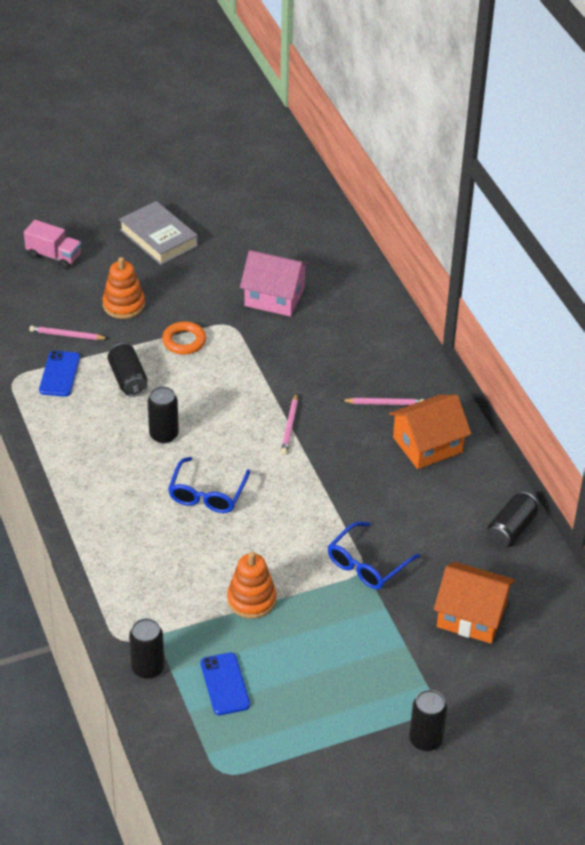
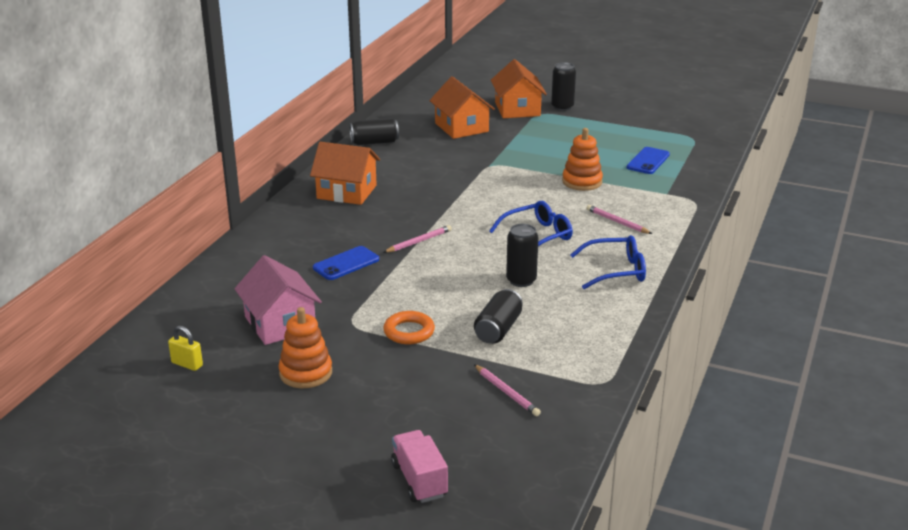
camera: 135 degrees left, 15 degrees down
blue phone [39,351,80,397] -> blue phone moved to [313,246,379,280]
orange stacking toy [102,257,145,319] -> orange stacking toy moved to [278,307,332,389]
grey book [119,201,198,265] -> none
black can [129,618,164,679] -> none
blue glasses [328,521,420,589] -> blue glasses moved to [570,235,646,289]
pink pencil [341,398,424,405] -> pink pencil moved to [586,205,652,234]
none -> yellow padlock [168,326,203,371]
none -> orange house [491,59,547,118]

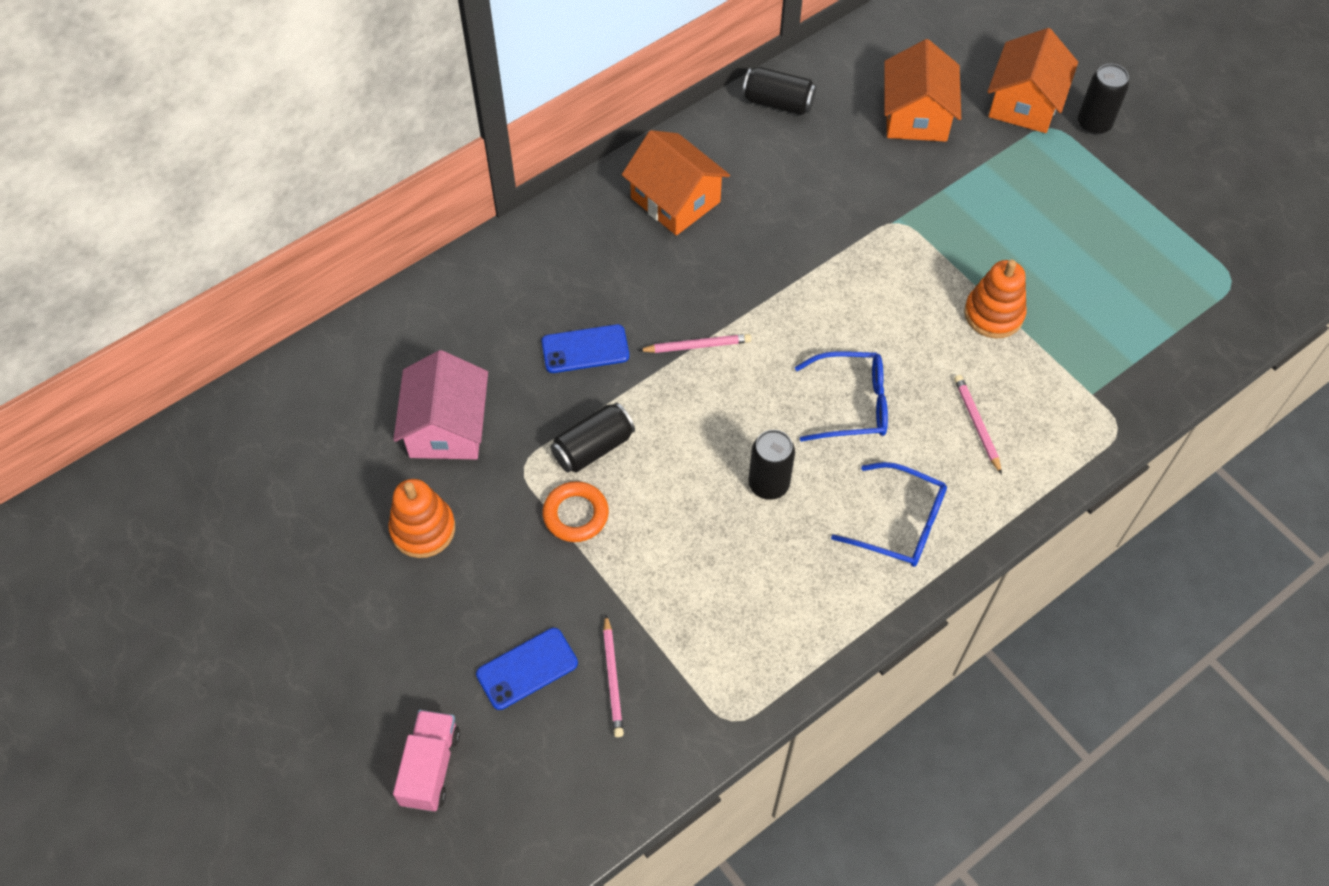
camera: 30 degrees right, 30 degrees up
yellow padlock [168,326,203,371] -> none
black can [474,289,523,343] -> black can moved to [551,403,635,473]
blue phone [627,147,670,174] -> blue phone moved to [476,628,578,710]

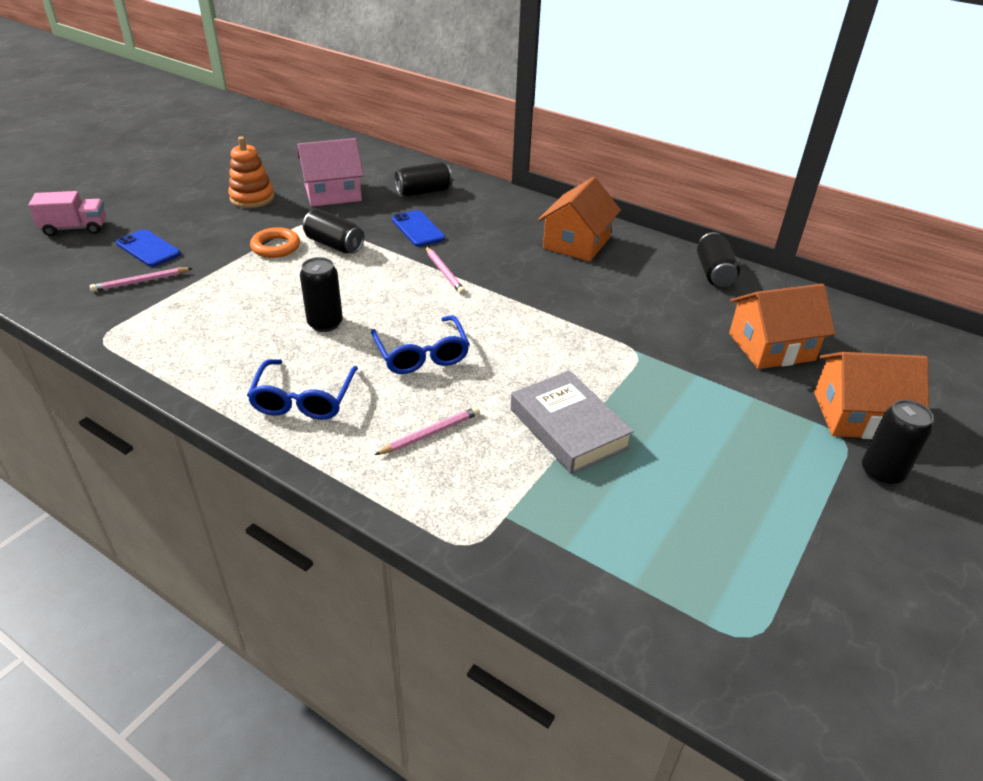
camera: 70 degrees right, 20 degrees down
orange stacking toy [964,260,1026,339] -> grey book [510,370,634,474]
none -> black can [395,162,453,196]

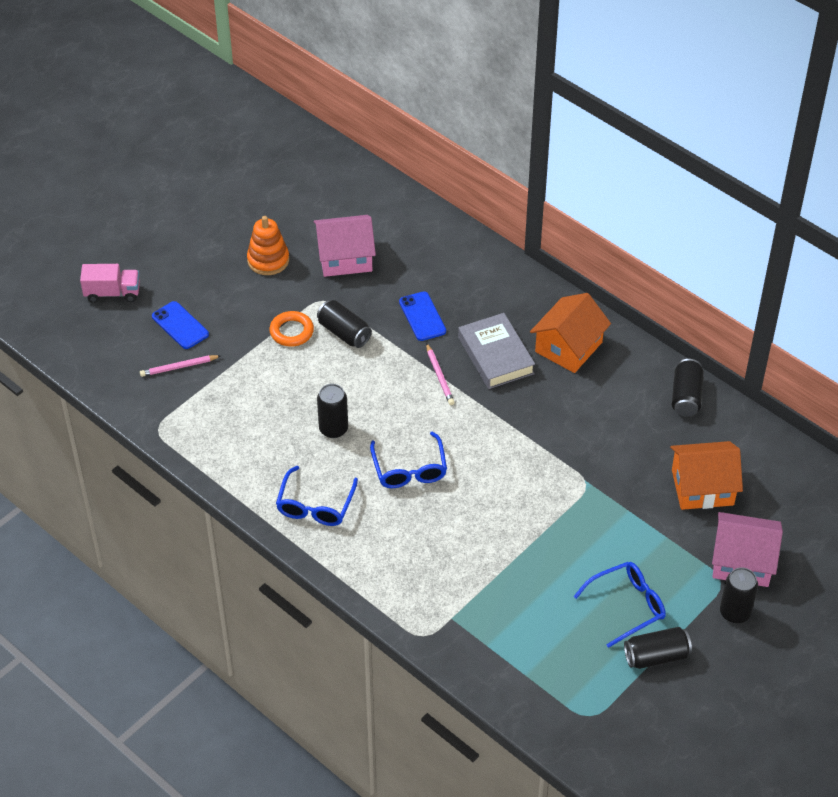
camera: 10 degrees right, 10 degrees up
pink pencil [374,407,480,455] -> none
black can [395,162,453,196] -> black can moved to [624,627,692,669]
grey book [510,370,634,474] -> grey book moved to [458,313,535,389]
orange house [814,352,929,439] -> pink house [712,512,783,587]
none -> blue glasses [573,562,666,648]

